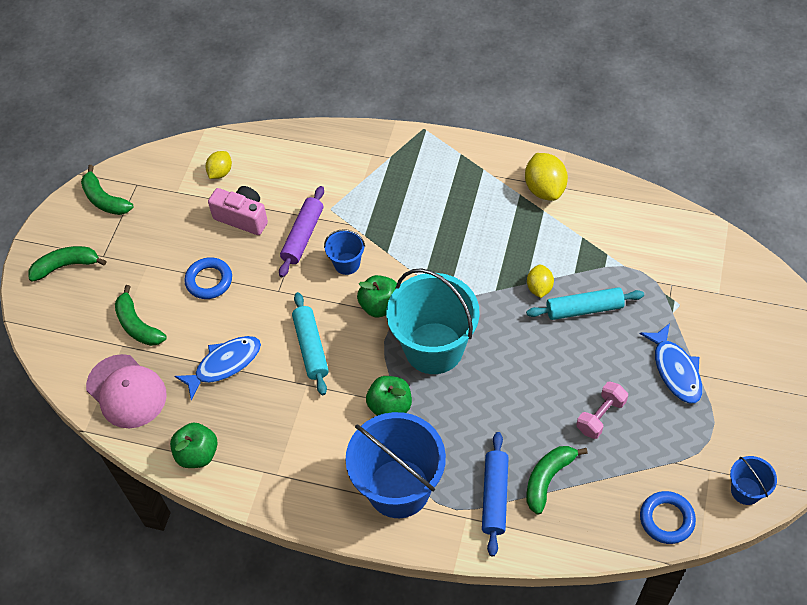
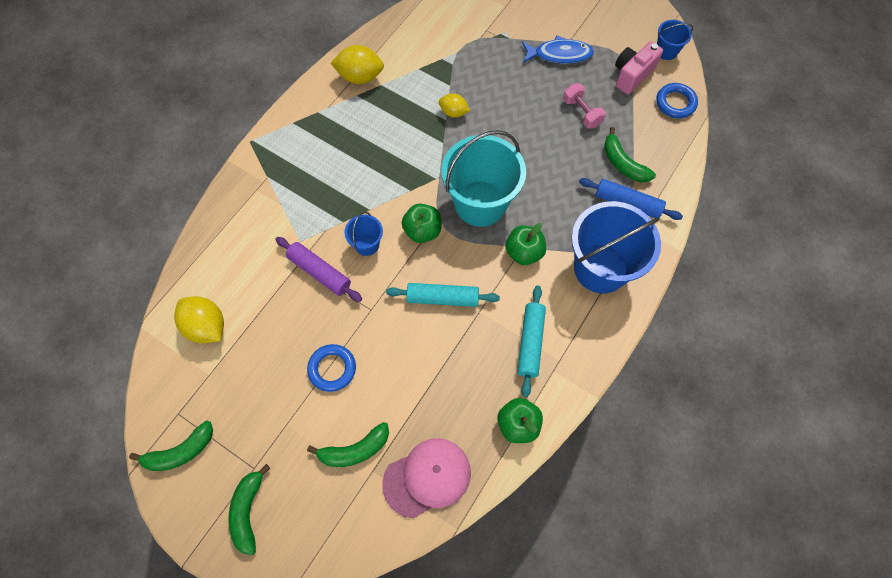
camera: 75 degrees left, 10 degrees up
blue fish [175,336,261,400] -> none
yellow lemon [205,151,232,179] -> yellow lemon [174,296,224,343], size x1.63
pink camera [208,186,268,235] -> pink camera moved to [615,41,663,94]
turquoise rolling pin [526,287,644,320] -> turquoise rolling pin moved to [518,286,546,397]

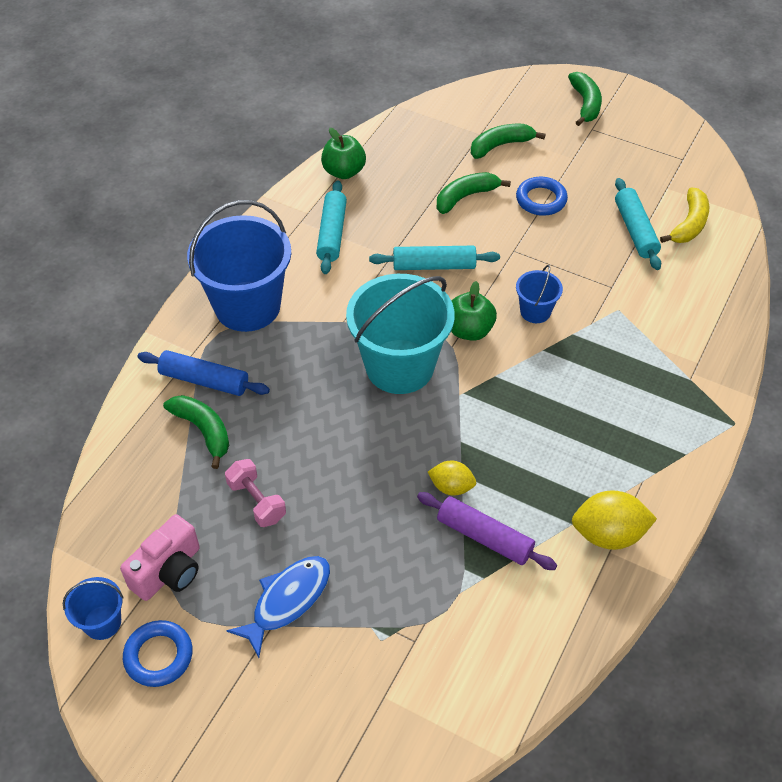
camera: 175 degrees right, 15 degrees down
green banana [129,420,213,471] -> green banana moved to [437,172,511,214]
yellow lemon [174,296,224,343] -> yellow banana [660,188,709,243]
purple rolling pin [275,237,362,302] -> purple rolling pin moved to [417,492,557,570]
pink cap [382,438,471,518] -> none
green apple [505,223,546,265] -> none
blue fish [522,35,594,64] -> blue fish turned 135 degrees clockwise [226,556,330,658]
blue ring [656,83,698,118] -> blue ring moved to [123,620,193,687]
none -> turquoise rolling pin [615,178,661,270]

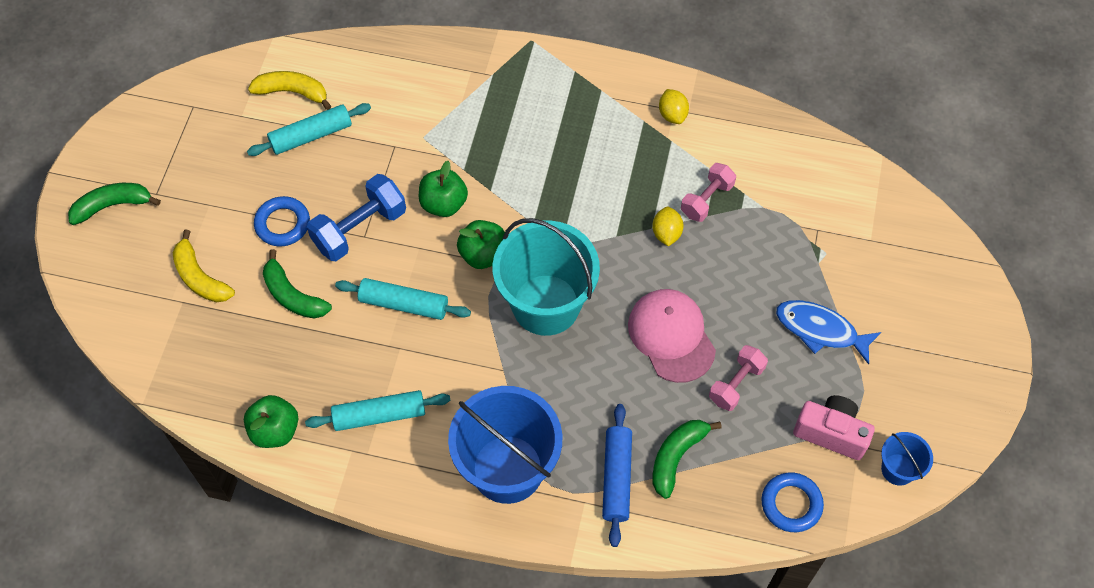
camera: 105 degrees left, 10 degrees up
blue ring [123,620,193,687] -> blue ring moved to [761,472,824,532]
turquoise rolling pin [369,246,500,270] -> turquoise rolling pin turned 60 degrees counterclockwise [335,278,471,320]
purple rolling pin [417,492,557,570] -> pink dumbbell [681,163,736,222]
green banana [471,124,546,159] -> yellow banana [173,230,235,302]
blue bucket [516,265,563,323] -> green apple [419,161,468,217]
yellow lemon [572,490,657,550] -> yellow lemon [659,89,689,124], size x0.61
none -> blue dumbbell [307,174,406,261]
none -> pink cap [628,289,716,383]

